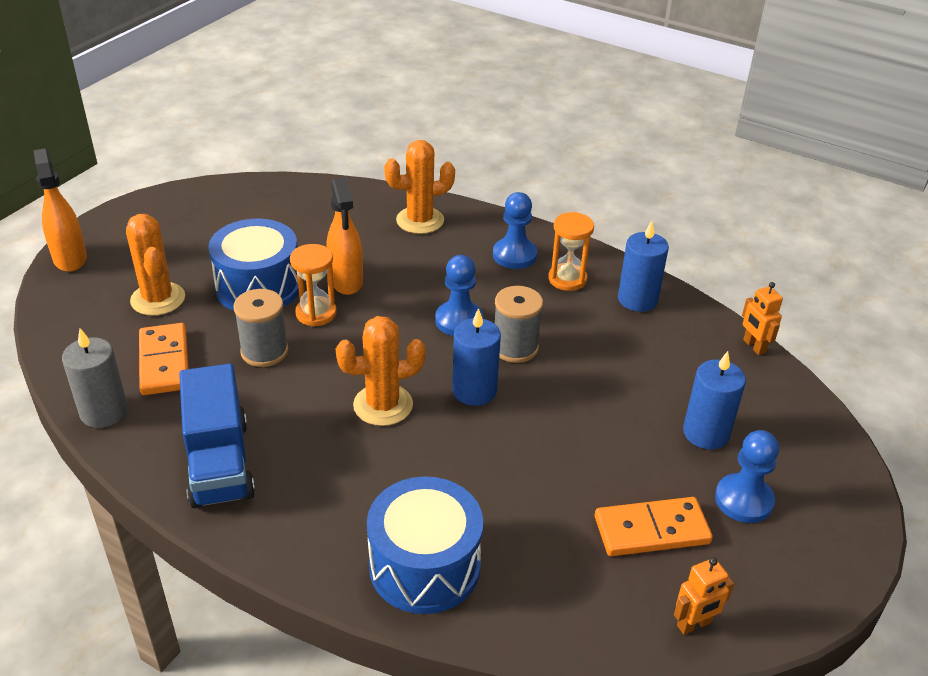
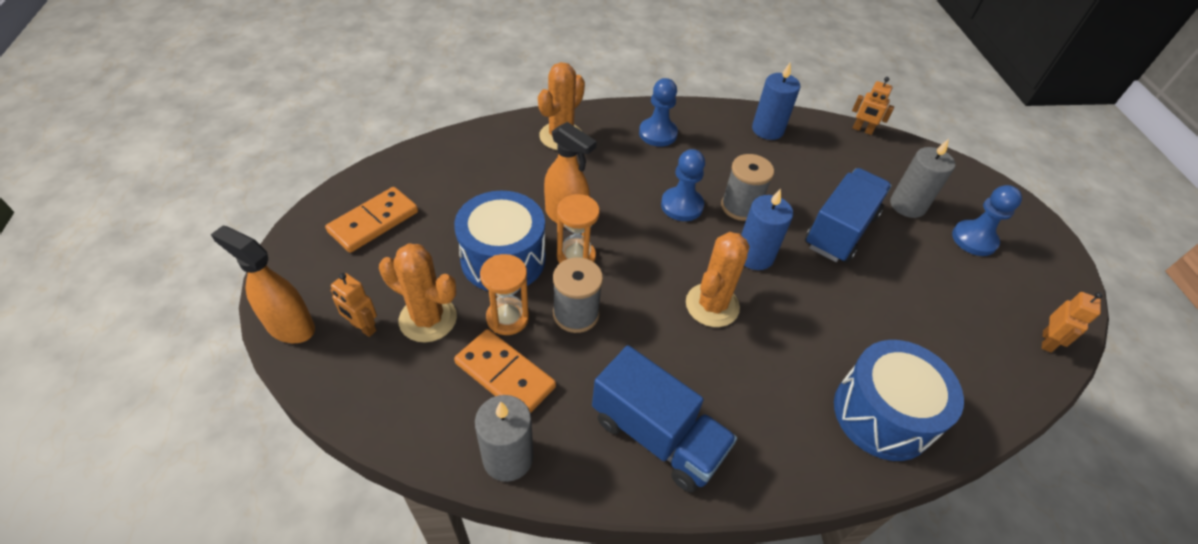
camera: 40 degrees left, 10 degrees up
orange hourglass [548,212,594,291] -> orange hourglass moved to [480,254,529,335]
orange domino [595,497,713,556] -> orange domino moved to [325,187,418,253]
blue candle [683,351,746,450] -> grey candle [890,139,955,218]
none -> orange robot [330,273,377,337]
none -> blue truck [805,168,892,263]

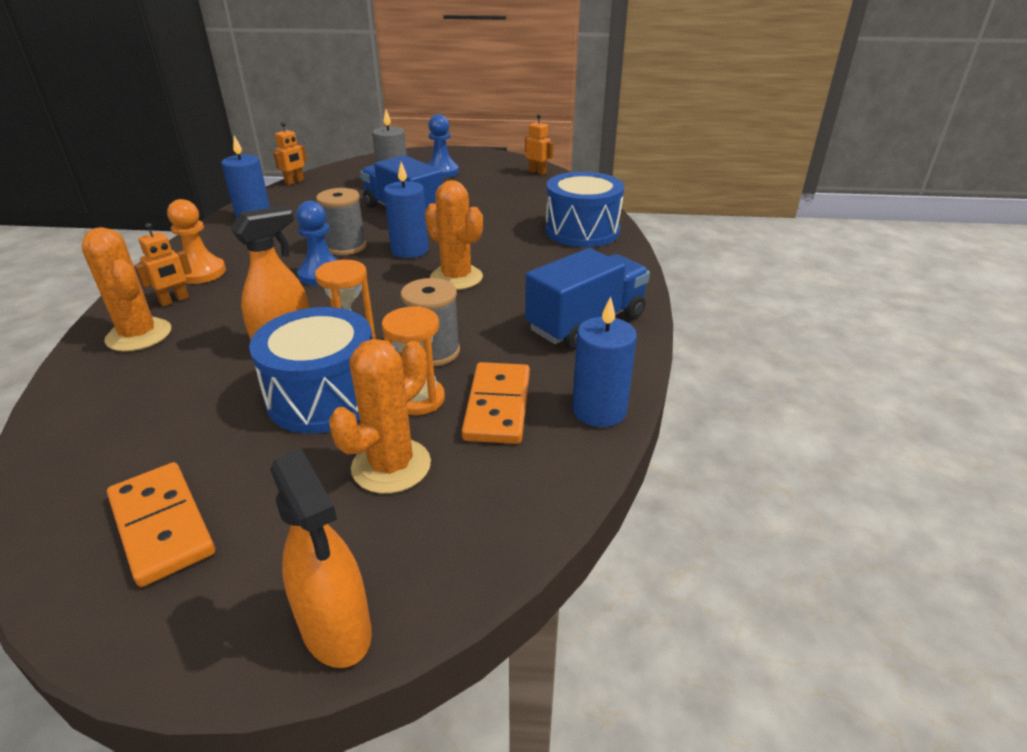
camera: 75 degrees left, 15 degrees down
orange spray bottle [211,226,315,343] -> orange spray bottle turned 75 degrees counterclockwise [270,449,372,668]
orange robot [330,273,377,337] -> orange robot moved to [135,223,192,307]
orange domino [454,329,556,413] -> orange domino turned 45 degrees counterclockwise [462,362,530,444]
grey candle [475,395,533,482] -> blue candle [572,296,637,427]
blue pawn [639,78,678,147] -> orange pawn [167,199,226,284]

